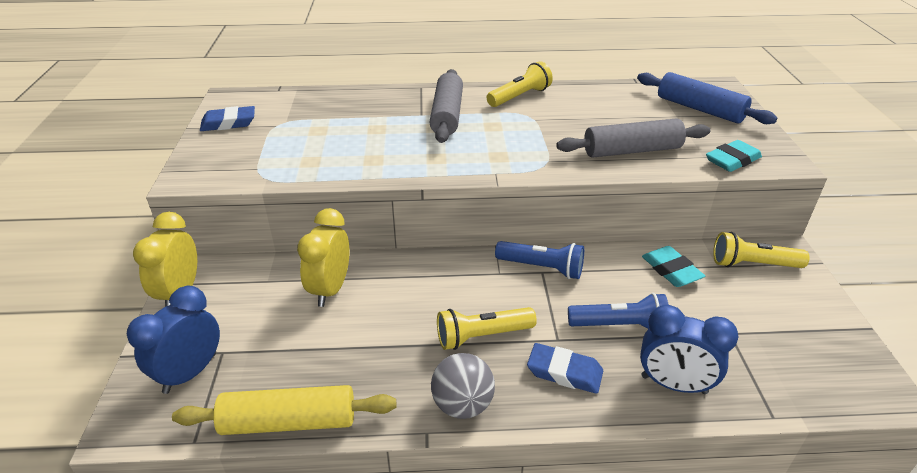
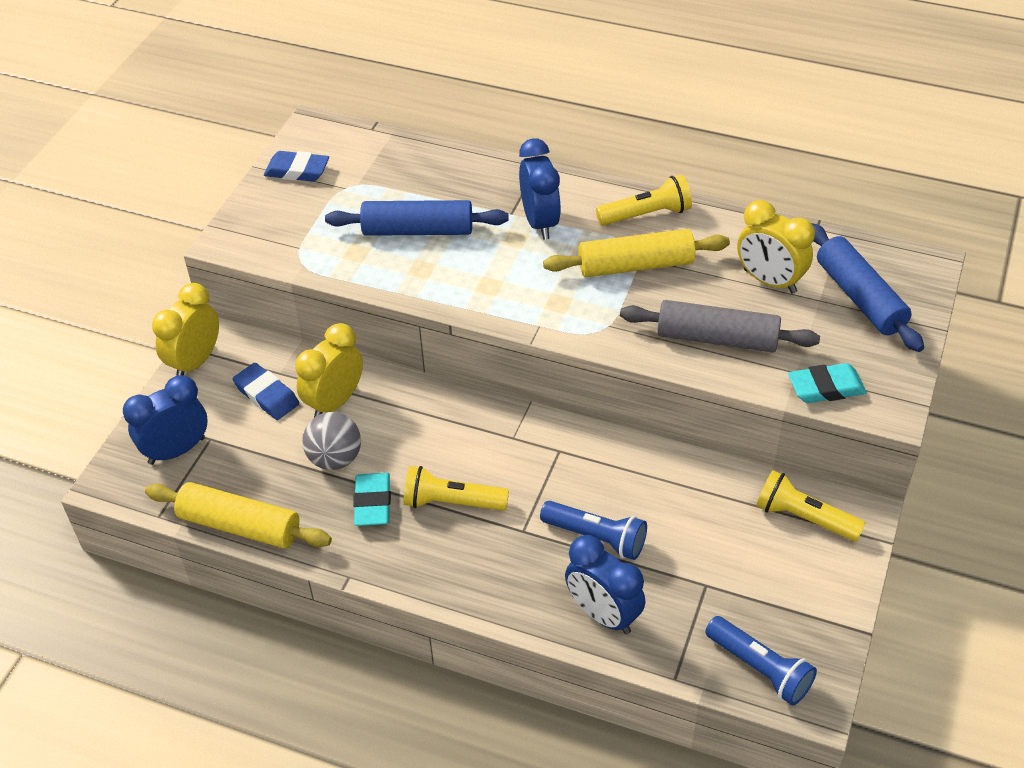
camera: 25 degrees right, 10 degrees up
grey rolling pin [430,69,463,143] -> blue clock [519,138,561,240]
grey ball [431,353,495,419] -> grey ball moved to [302,412,361,470]
blue flashlight [495,241,584,279] -> blue flashlight moved to [705,616,817,705]
blue eraser [527,343,603,394] -> blue eraser moved to [233,363,299,420]
turquoise eraser [642,246,705,287] -> turquoise eraser moved to [353,473,391,526]
none -> blue rolling pin [325,200,508,236]
none -> yellow rolling pin [543,229,730,277]
none -> yellow clock [737,200,815,294]

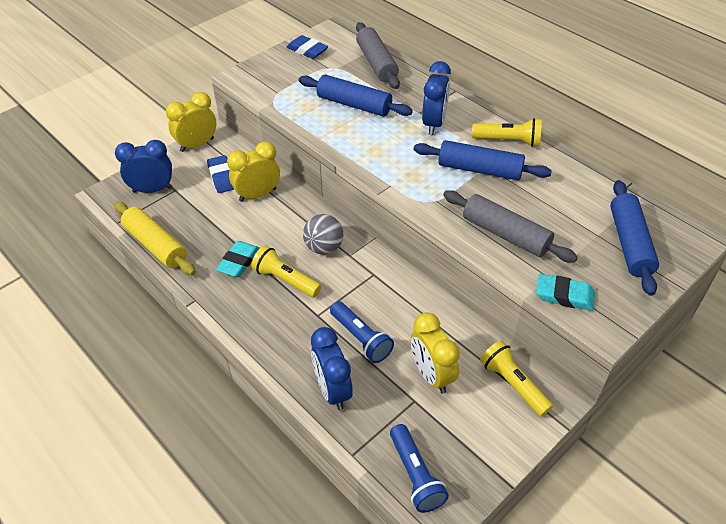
camera: 25 degrees right, 0 degrees up
grey ball [302,412,361,470] -> grey ball moved to [303,214,343,255]
yellow rolling pin [543,229,730,277] -> blue rolling pin [414,140,552,180]
yellow clock [737,200,815,294] -> yellow clock moved to [411,312,460,394]
none -> grey rolling pin [356,22,400,89]

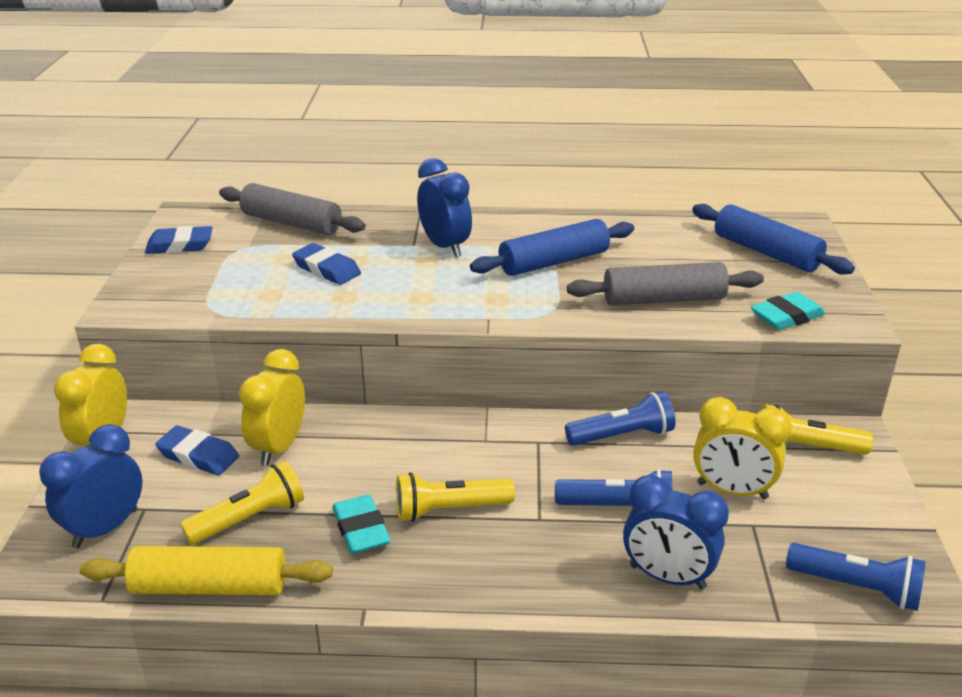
camera: 45 degrees left, 15 degrees down
blue rolling pin [299,74,413,117] -> blue eraser [292,243,361,285]
grey ball [303,214,343,255] -> none
yellow flashlight [472,118,542,147] -> yellow flashlight moved to [180,461,304,545]
none -> blue flashlight [565,391,675,446]

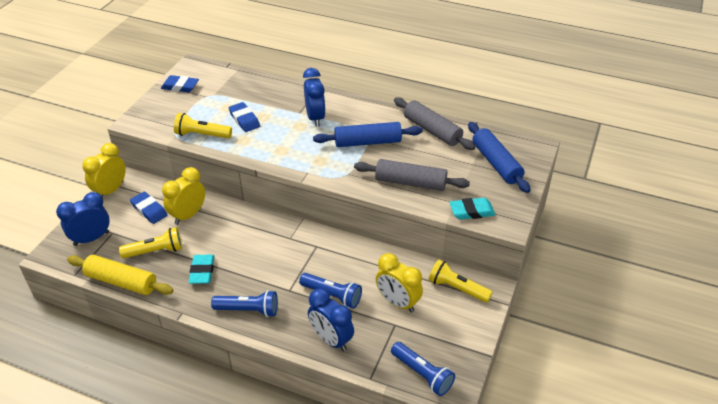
camera: 20 degrees right, 10 degrees up
grey rolling pin [219,183,365,235] -> grey rolling pin moved to [394,97,476,150]
yellow flashlight [396,472,515,522] -> yellow flashlight moved to [174,113,232,138]
blue flashlight [565,391,675,446] -> blue flashlight moved to [211,290,278,317]

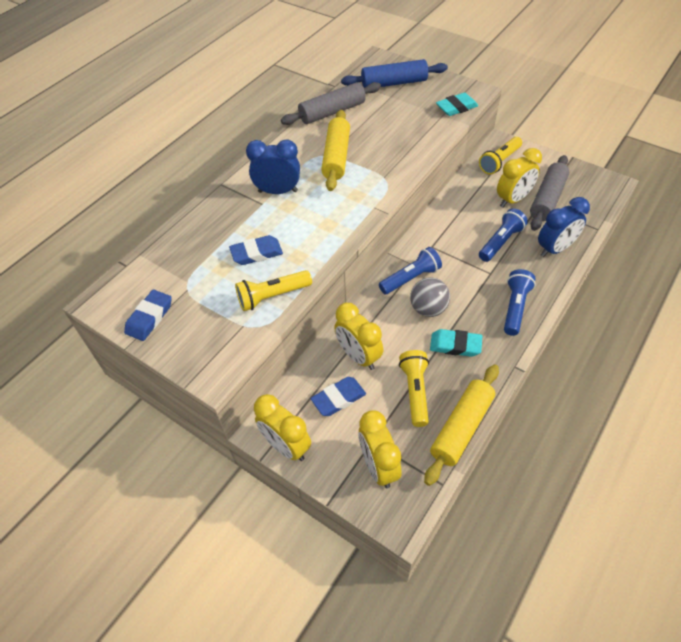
camera: 75 degrees left, 10 degrees up
blue clock [56,192,110,246] -> yellow clock [358,410,401,488]
yellow flashlight [174,113,232,138] -> yellow flashlight turned 45 degrees clockwise [235,270,312,311]
blue rolling pin [313,122,422,147] -> yellow rolling pin [321,110,350,191]
grey rolling pin [354,159,470,191] -> grey rolling pin moved to [530,155,569,231]
blue flashlight [391,342,455,396] -> blue flashlight moved to [379,247,442,294]
turquoise eraser [449,198,495,220] -> turquoise eraser turned 60 degrees clockwise [436,93,478,116]
none -> grey ball [410,277,450,317]

